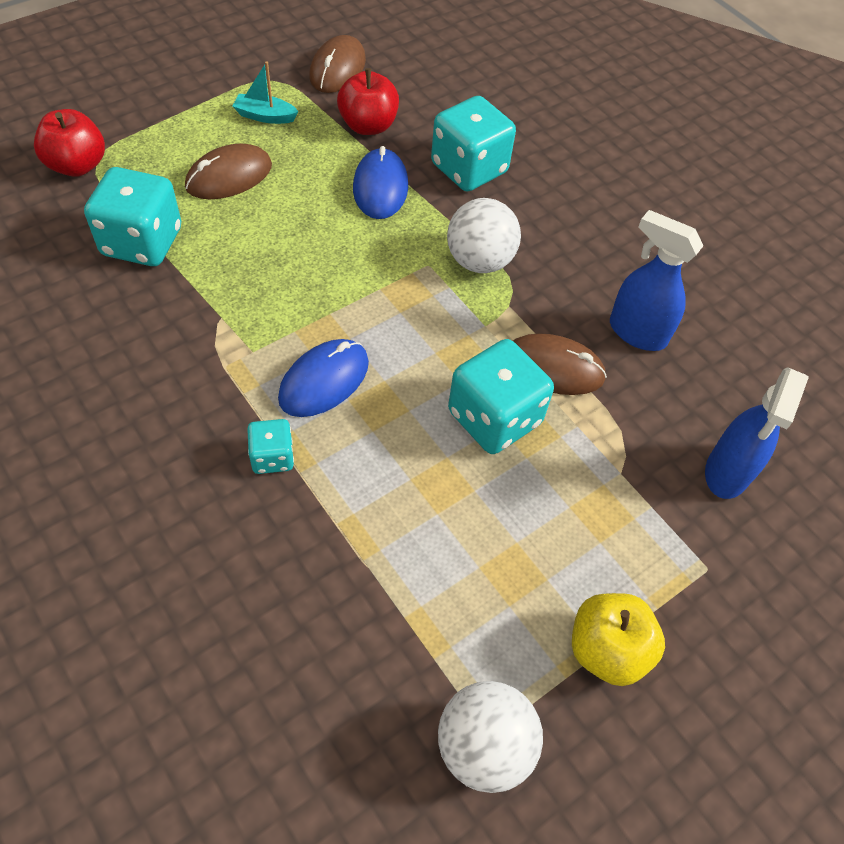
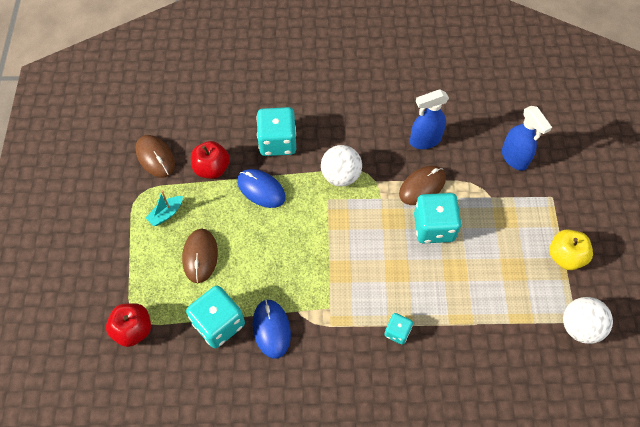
camera: 50 degrees left, 5 degrees up
blue mouse [278,339,369,417] -> blue mouse moved to [253,299,291,359]

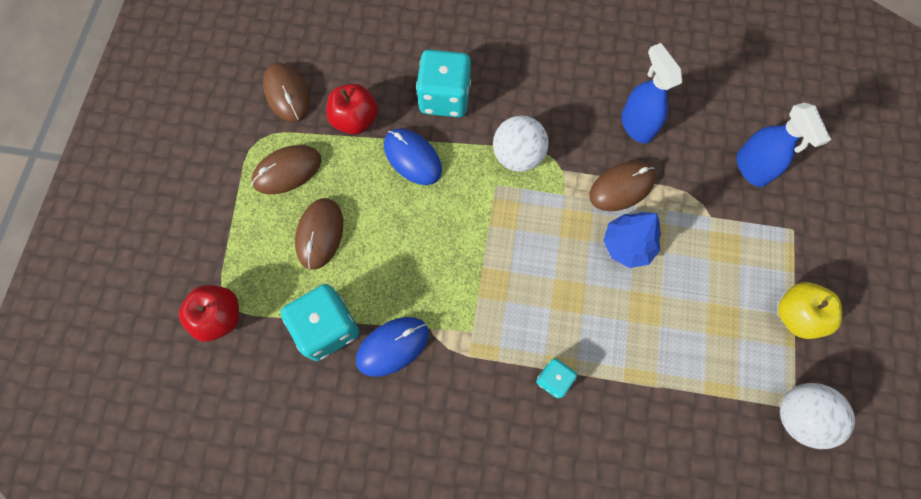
camera: 10 degrees right, 10 degrees up
turquoise boat [145,191,183,226] -> brown mouse [251,145,322,195]
blue mouse [253,299,291,359] -> blue mouse turned 60 degrees clockwise [356,317,429,377]
blue spray bottle [410,90,449,149] -> blue spray bottle turned 75 degrees clockwise [621,43,682,144]
turquoise dice [414,193,461,243] -> blue tree [603,212,661,268]

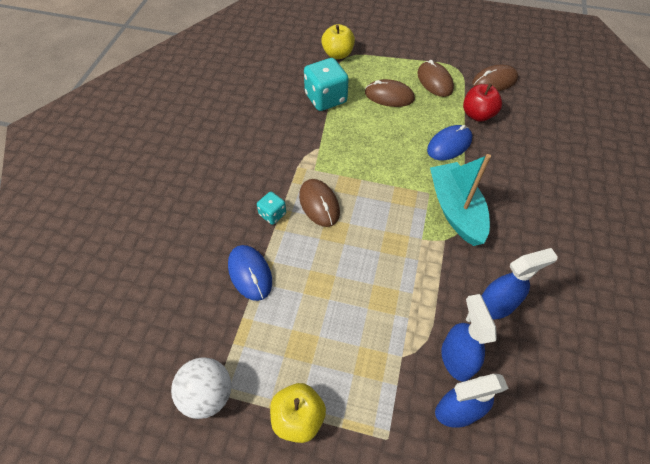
camera: 95 degrees right, 15 degrees down
red apple [179,285,239,342] -> yellow apple [321,24,355,59]
blue mouse [356,317,429,377] -> blue mouse moved to [228,245,272,301]
turquoise dice [416,50,471,117] -> none
white ball [493,115,549,172] -> turquoise boat [430,154,491,246]
brown mouse [589,161,656,211] -> brown mouse moved to [299,179,340,227]
blue tree [603,212,661,268] -> none
none -> blue spray bottle [441,294,497,381]

